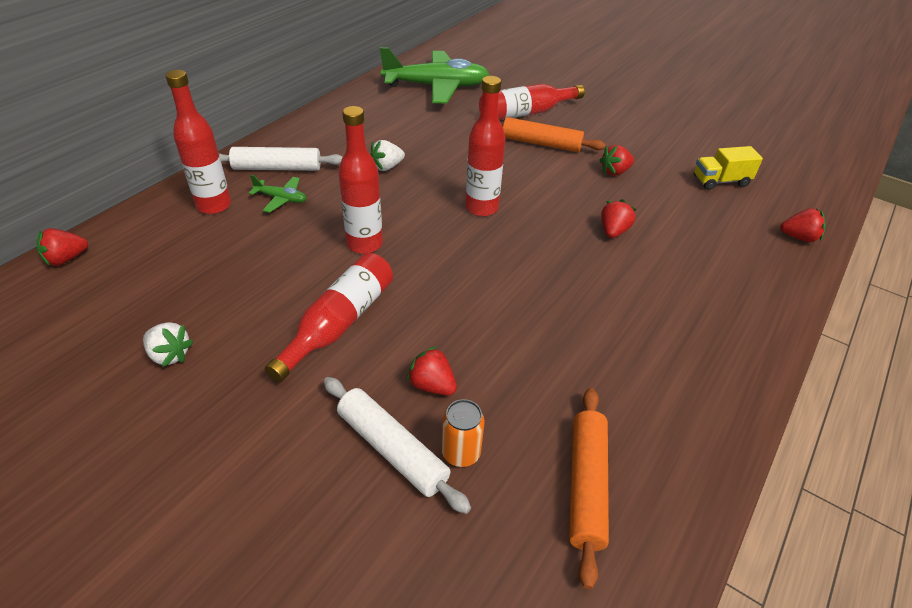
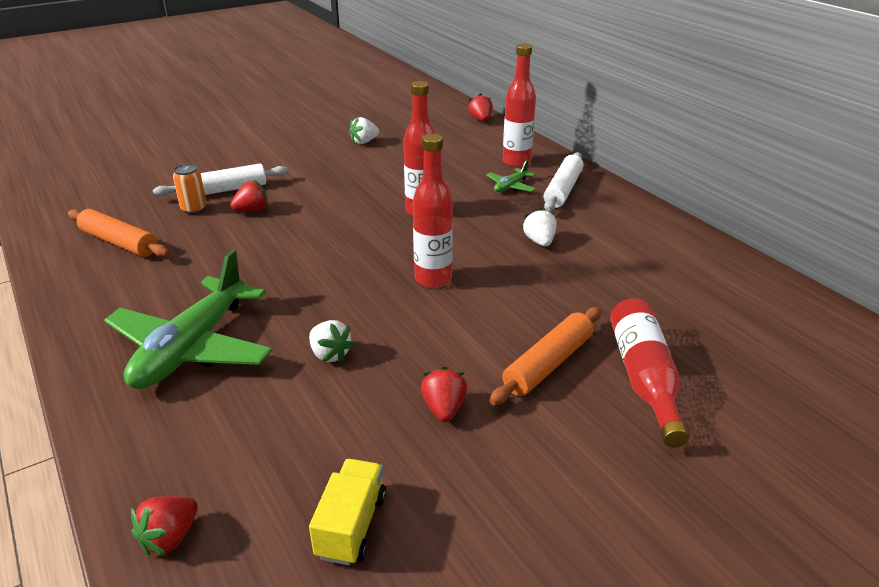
camera: 115 degrees right, 10 degrees down
red bottle [265,253,393,382] -> none
green plane [380,47,489,103] -> green plane moved to [104,249,272,389]
red strawberry [601,199,637,238] -> white strawberry [309,320,355,363]

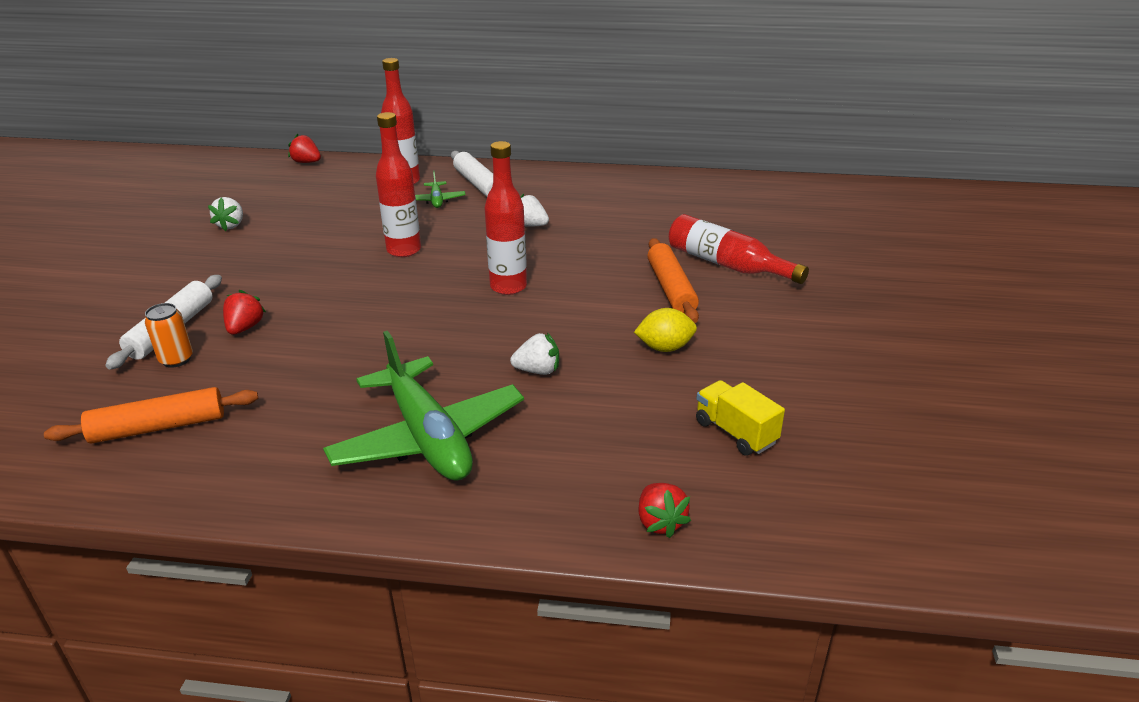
camera: 50 degrees left, 0 degrees up
red strawberry [421,366,467,422] -> yellow lemon [634,308,697,352]

